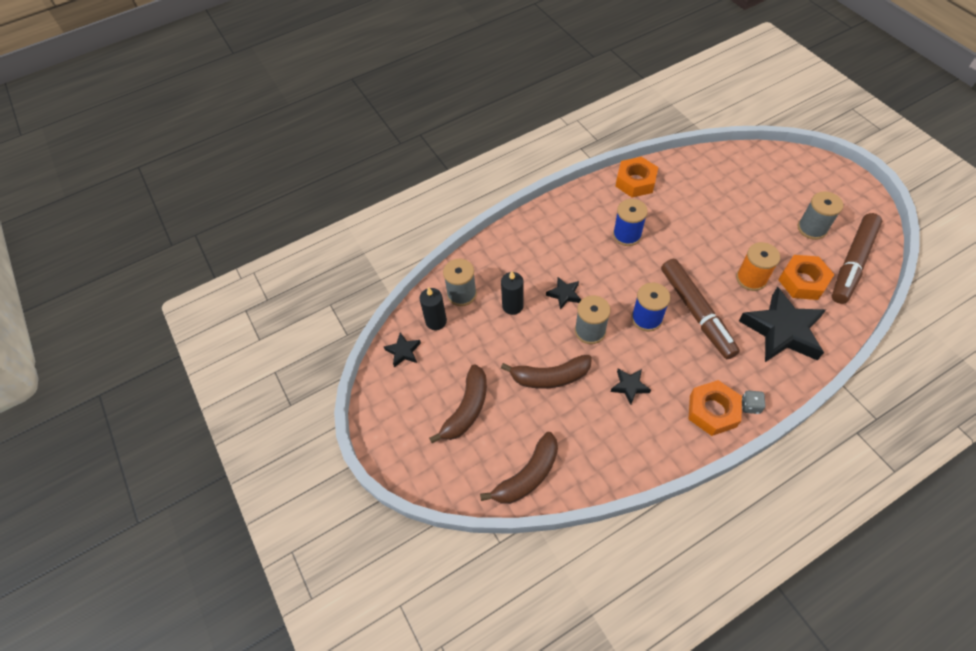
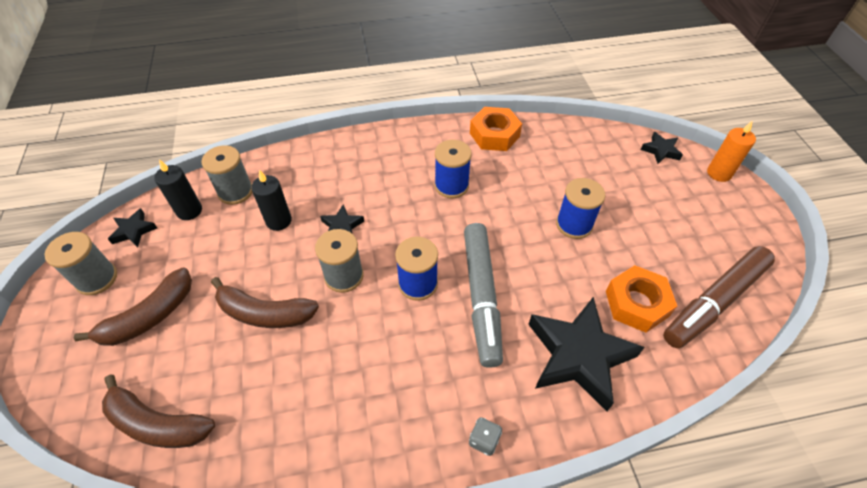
camera: 15 degrees right, 5 degrees down
brown banana [480,432,558,504] -> brown banana turned 45 degrees clockwise [102,375,215,448]
black star [611,369,651,405] -> black star moved to [640,132,683,164]
brown marker [661,259,740,359] -> grey marker [464,223,503,368]
orange nut [688,380,742,436] -> none
orange spool [736,242,780,291] -> none
grey spool [798,191,843,240] -> grey spool moved to [44,232,117,295]
none -> blue spool [556,178,605,239]
none -> orange candle [707,120,756,182]

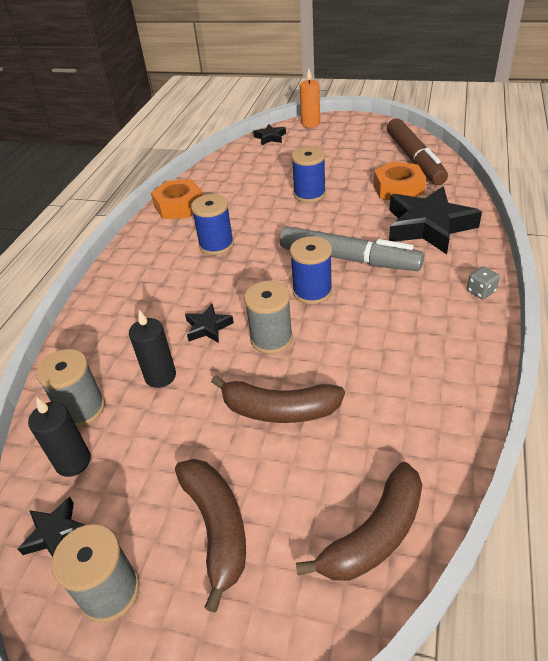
camera: 60 degrees left, 10 degrees down
brown banana [211,277,319,328] -> brown banana turned 60 degrees clockwise [211,375,345,423]

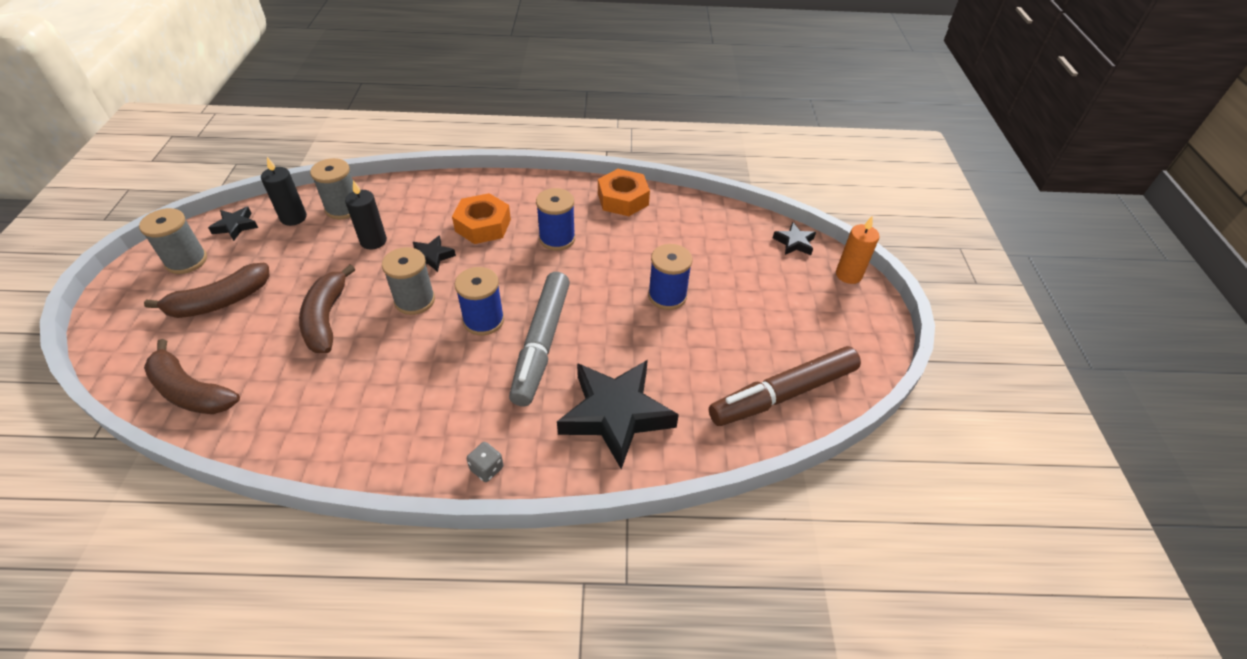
camera: 70 degrees right, 5 degrees up
orange nut [373,161,426,200] -> orange nut moved to [452,193,511,244]

